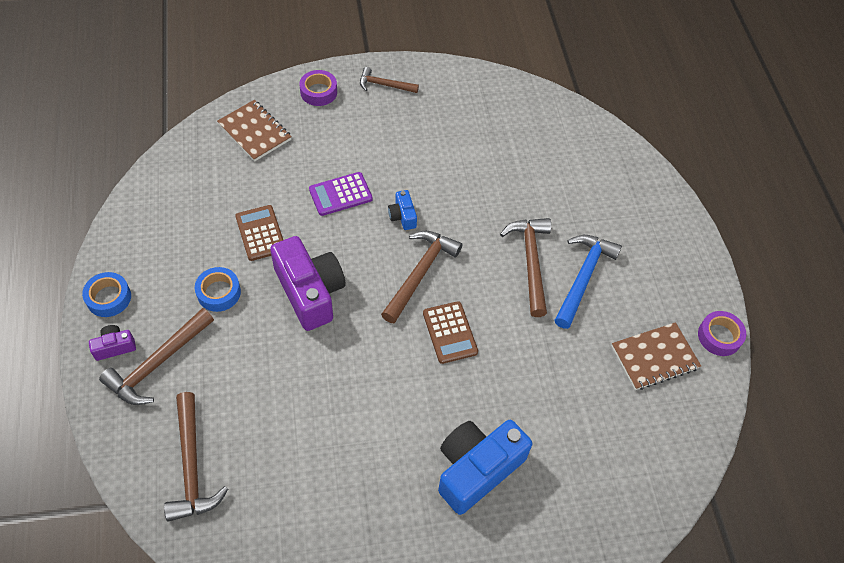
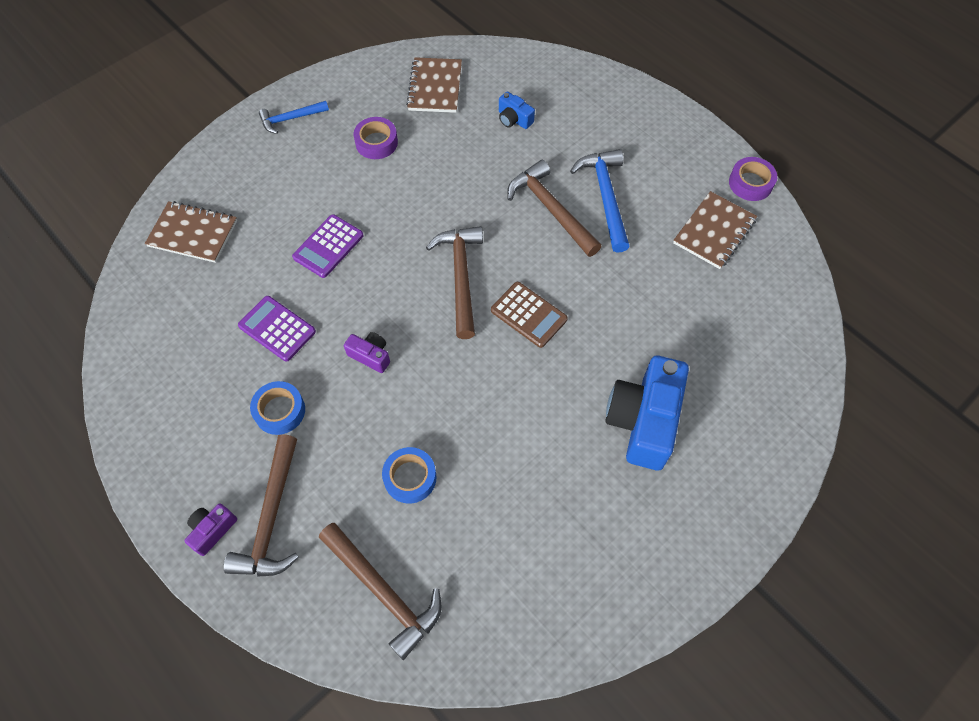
camera: 30 degrees left, 5 degrees up
blue tape [82,272,131,317] -> blue tape moved to [382,447,437,504]
brown calculator [235,205,283,261] -> purple calculator [238,296,316,362]
purple camera [270,236,346,331] -> purple camera [344,332,390,373], size x0.46
purple tape [299,70,337,106] -> purple tape moved to [354,117,398,159]
brown hammer [360,67,419,93] -> blue hammer [259,101,329,134]
blue camera [388,190,417,230] -> blue camera moved to [499,91,535,129]
none -> brown notebook [406,57,462,113]

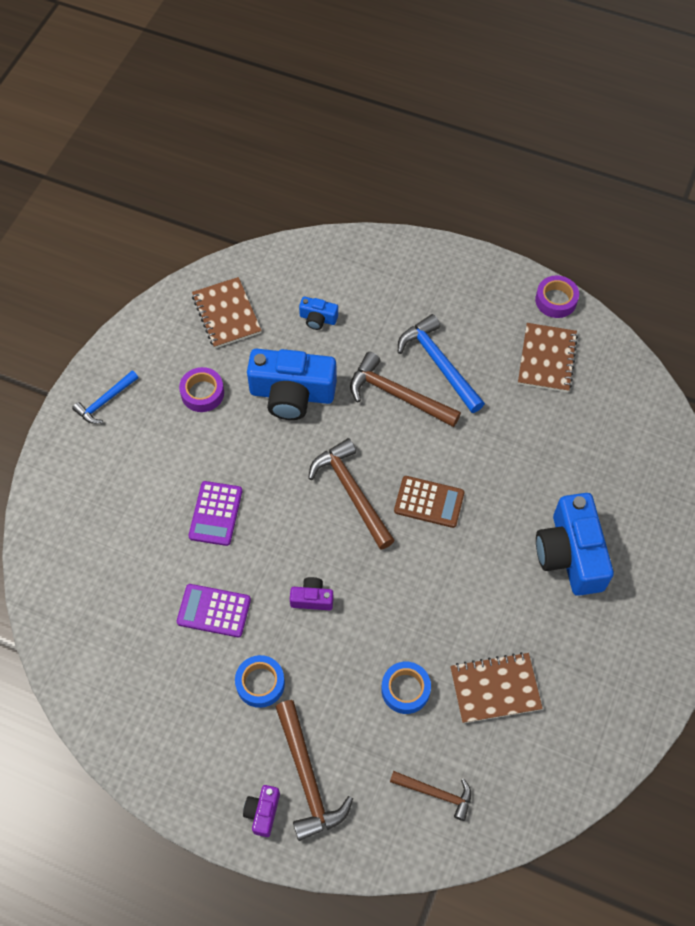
camera: 25 degrees left, 0 degrees up
brown notebook [145,201,237,263] -> brown notebook moved to [450,652,543,723]
brown hammer [319,523,442,660] -> brown hammer [390,771,471,821], size x0.61
none -> blue camera [247,349,337,420]

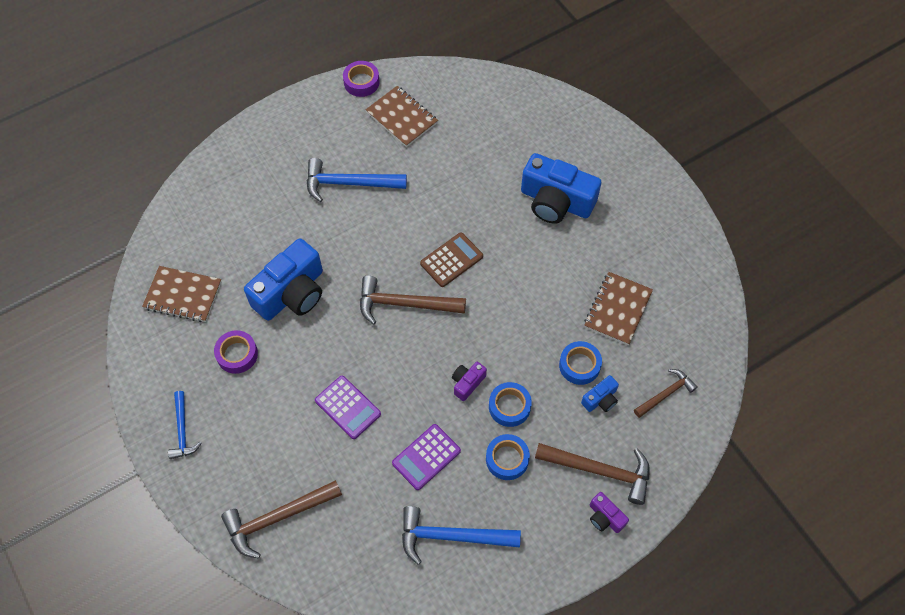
camera: 55 degrees left, 0 degrees up
blue camera [299,297,338,330] -> blue camera moved to [581,375,619,412]
brown hammer [350,352,461,427] -> brown hammer moved to [221,480,342,559]
none -> blue hammer [402,506,521,565]
none -> blue tape [489,382,532,427]

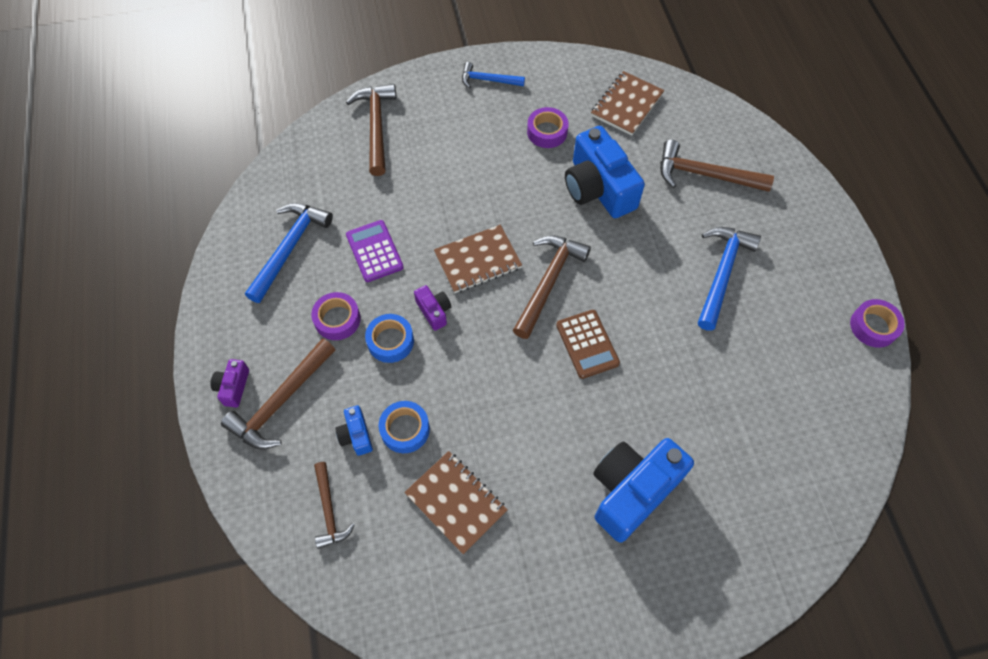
camera: 110 degrees right, 0 degrees up
purple calculator [315,376,381,439] -> none
brown notebook [365,86,438,147] -> brown notebook moved to [434,225,522,293]
blue tape [486,434,530,480] -> purple tape [311,292,361,340]
purple camera [590,492,629,533] -> purple camera turned 60 degrees counterclockwise [210,359,249,408]
none -> brown hammer [660,140,774,192]

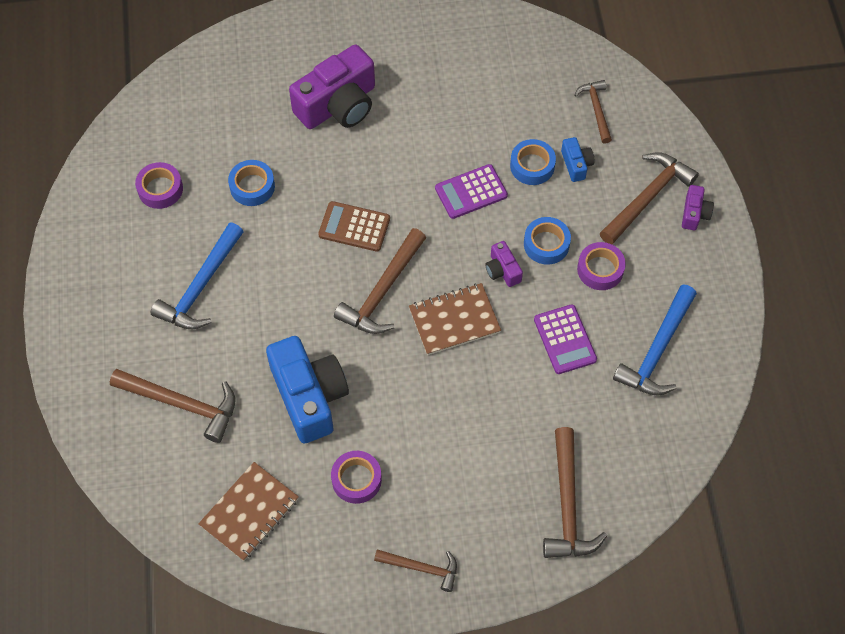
camera: 175 degrees left, 0 degrees up
brown notebook [404,451,508,554] -> none
blue hammer [462,62,525,88] -> brown hammer [374,549,457,592]
brown calculator [556,310,620,379] -> brown calculator turned 60 degrees counterclockwise [318,201,390,252]
blue camera [593,438,694,543] -> purple camera [289,45,375,129]
purple tape [850,299,905,348] -> purple tape moved to [135,162,183,209]
none -> blue tape [228,160,275,206]
none -> purple calculator [435,164,508,219]

